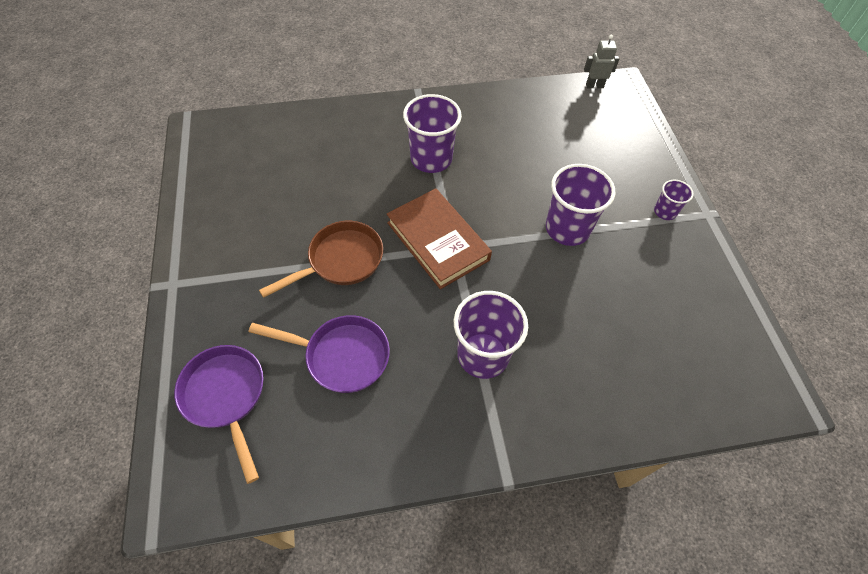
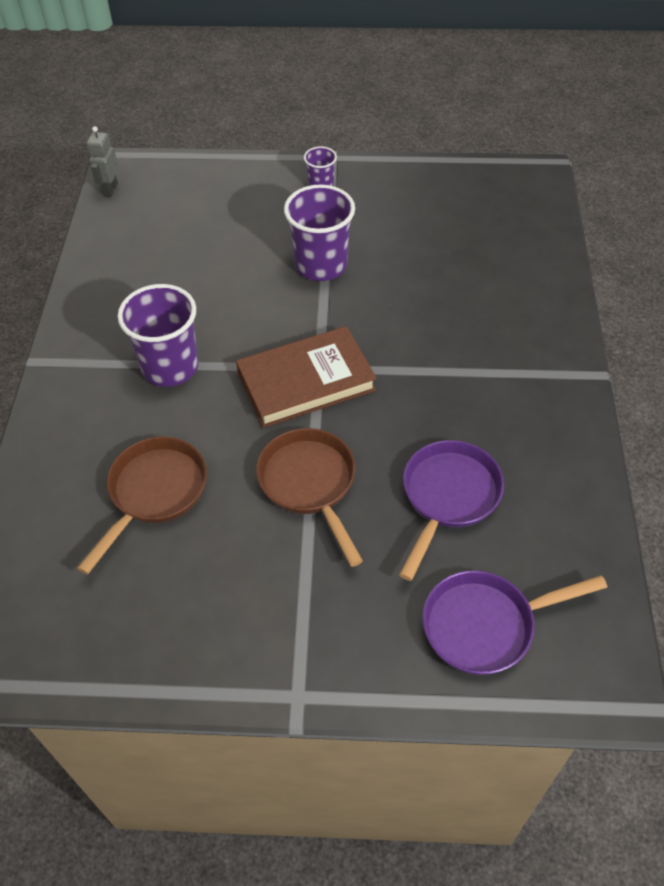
camera: 75 degrees left, 5 degrees down
purple cup [454,291,528,379] -> none
none -> brown pan [77,437,207,575]

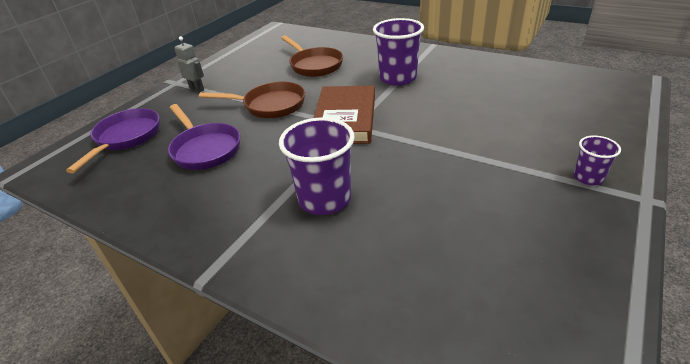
camera: 120 degrees right, 15 degrees down
grey robot [87,126,119,197] -> grey robot moved to [174,36,204,92]
purple cup [284,184,355,281] -> purple cup moved to [279,117,355,215]

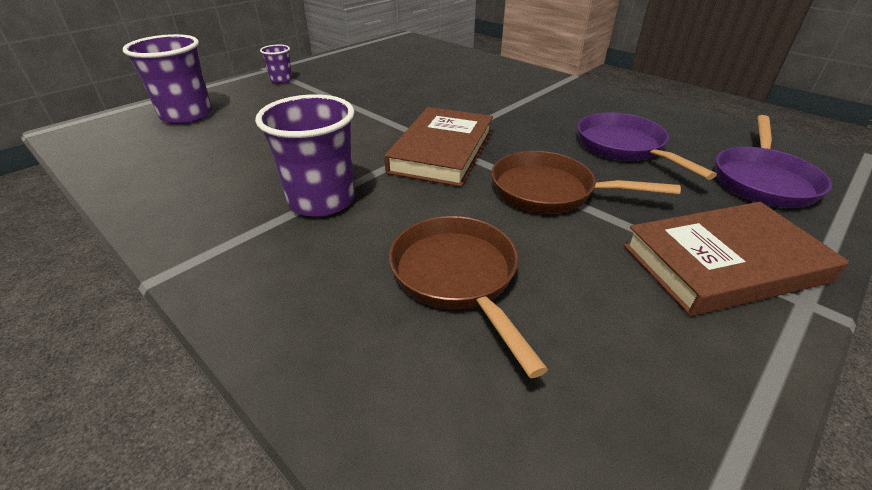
camera: 170 degrees left, 0 degrees up
grey robot [174,36,204,92] -> brown book [624,202,849,316]
purple cup [279,117,355,215] -> purple cup moved to [123,34,212,124]

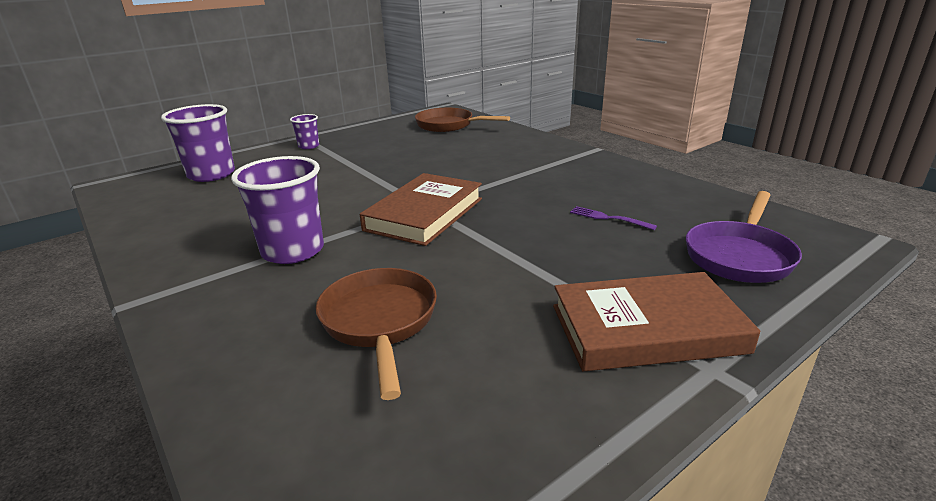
camera: 10 degrees right, 10 degrees down
brown pan [491,151,681,214] -> brown pan moved to [415,108,510,132]
purple pan [577,112,717,180] -> purple fork [570,206,657,230]

